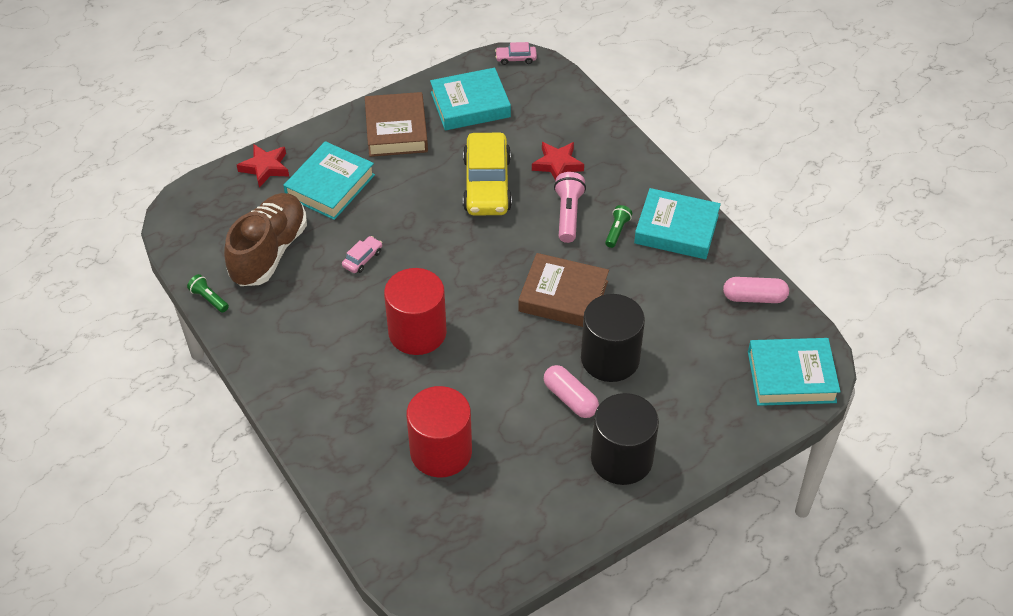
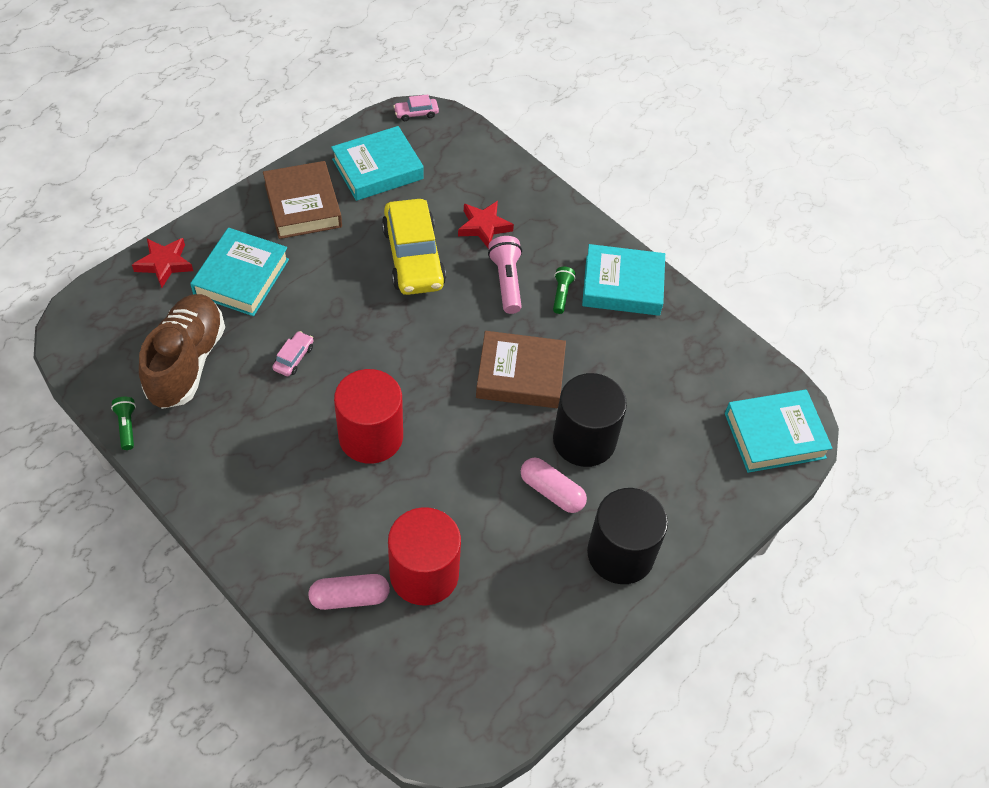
camera: 15 degrees left, 5 degrees up
green flashlight [187,274,229,313] -> green flashlight turned 45 degrees clockwise [111,397,136,450]
pink capsule [723,277,789,303] -> pink capsule moved to [308,574,390,610]

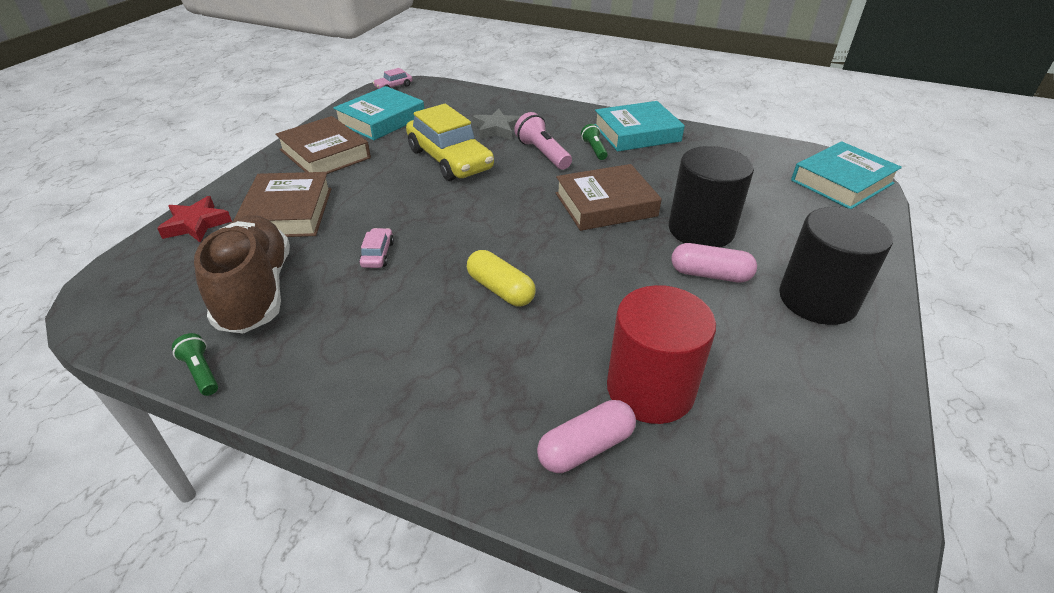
camera: 20 degrees left, 15 degrees down
turquoise book [190,228,289,316] -> brown book [234,172,331,237]
red cylinder [334,369,403,464] -> yellow capsule [467,250,536,306]
red star [458,201,514,249] -> grey star [472,108,521,140]

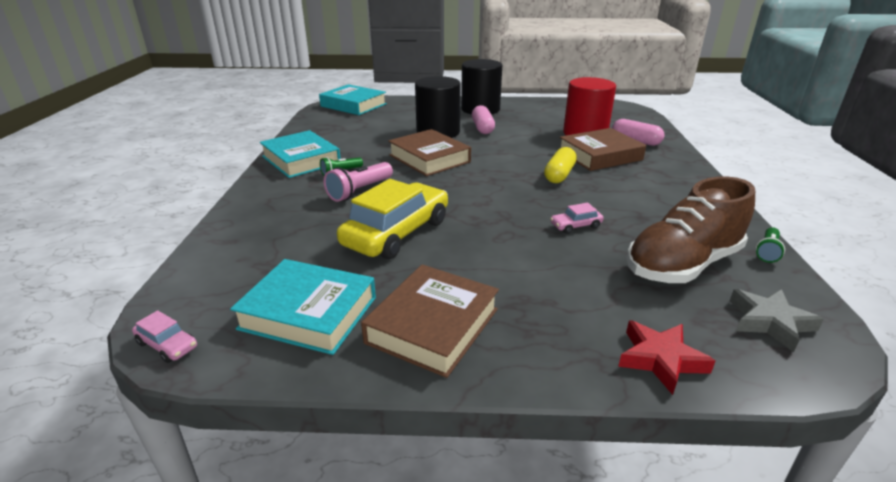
camera: 110 degrees left, 10 degrees down
brown book [234,172,331,237] -> brown book moved to [560,128,646,171]
grey star [472,108,521,140] -> grey star moved to [730,289,824,352]

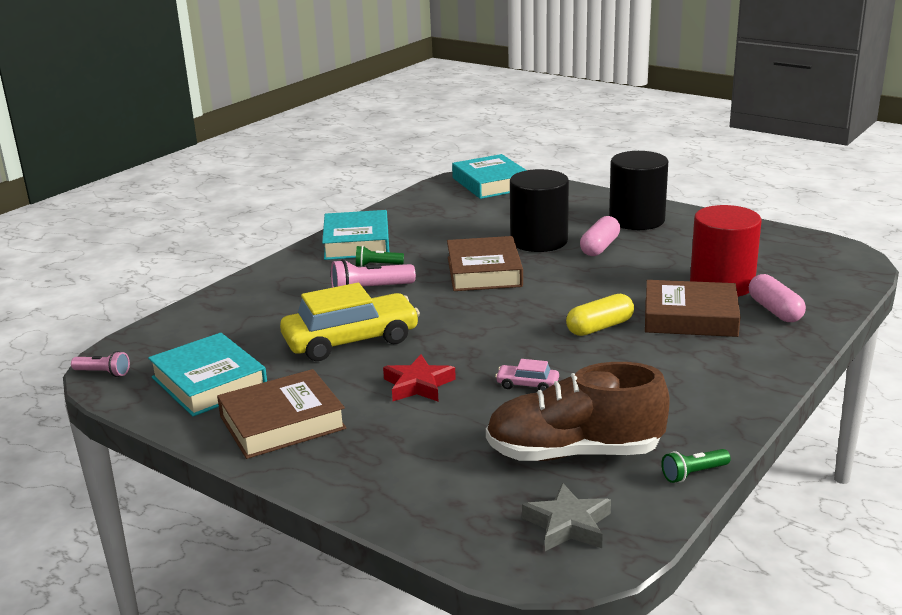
camera: 35 degrees right, 5 degrees down
pink car [132,310,197,363] -> pink flashlight [71,351,130,377]
red star [618,320,715,395] -> red star moved to [383,354,456,402]

